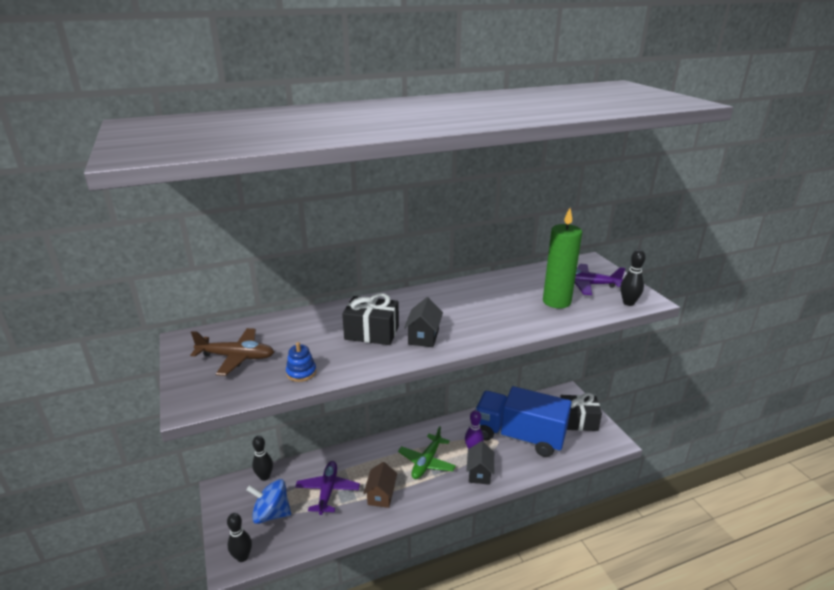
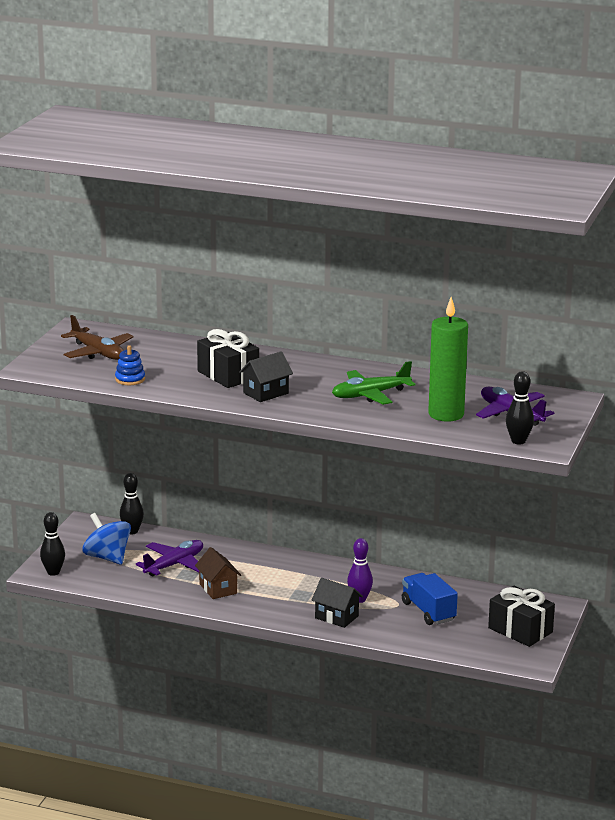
camera: 40 degrees right, 5 degrees down
brown house [363,462,397,508] -> brown house turned 75 degrees counterclockwise [195,547,241,599]
green plane [398,426,456,479] -> green plane moved to [332,361,415,405]
black house [466,441,494,485] -> black house turned 75 degrees clockwise [312,578,363,628]
blue truck [475,386,572,457] -> blue truck [402,573,458,625], size x0.53

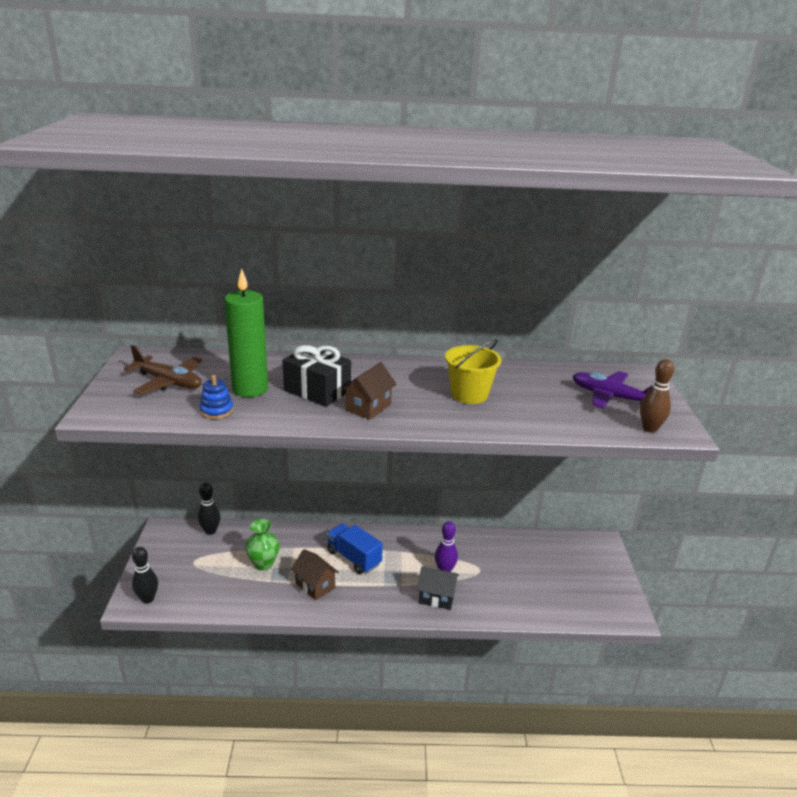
camera: 20 degrees left, 5 degrees up
blue spinning top [82,513,131,565] -> none
purple plane [136,540,203,577] -> green vase [245,519,280,571]
black house [239,351,293,402] -> brown house [341,362,397,420]
green plane [332,361,415,405] -> yellow bucket [445,339,502,404]
blue truck [402,573,458,625] -> blue truck moved to [327,523,383,574]
green candle [428,297,468,422] -> green candle moved to [224,268,268,397]
black gift [488,586,555,647] -> none
black bowling pin [506,371,534,445] -> brown bowling pin [640,359,674,433]

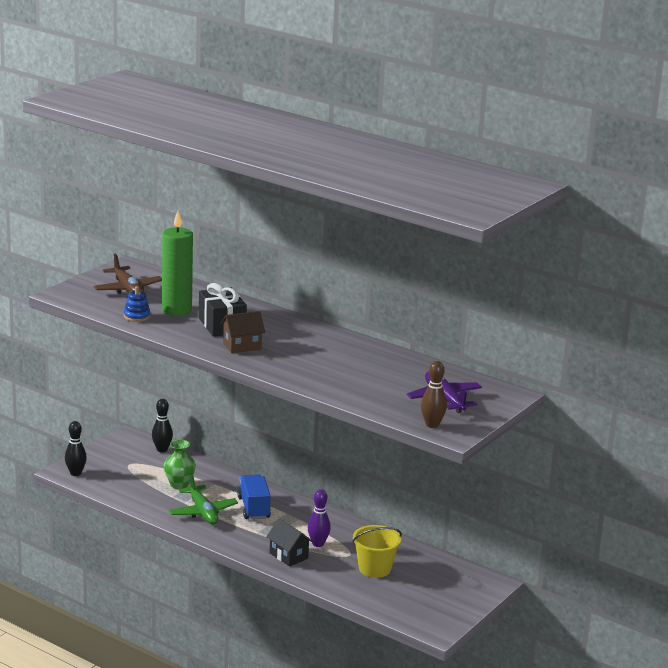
camera: 35 degrees right, 5 degrees down
brown house [291,549,339,600] -> green plane [169,473,238,525]
yellow bucket [445,339,502,404] -> yellow bucket moved to [353,525,402,578]

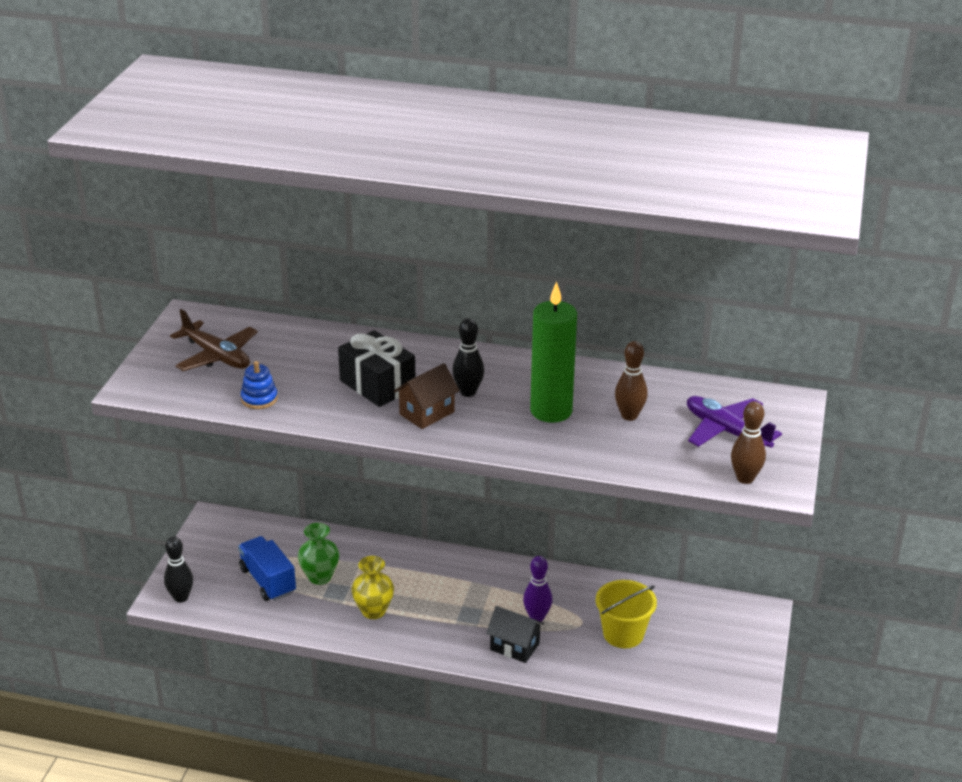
camera: 20 degrees left, 10 degrees up
black bowling pin [152,399,173,452] -> black bowling pin moved to [452,318,484,397]
green candle [162,211,193,316] -> green candle moved to [530,281,577,423]
green plane [169,473,238,525] -> yellow vase [351,556,394,619]
blue truck [237,474,271,520] -> blue truck moved to [238,536,296,601]
none -> brown bowling pin [615,341,648,421]

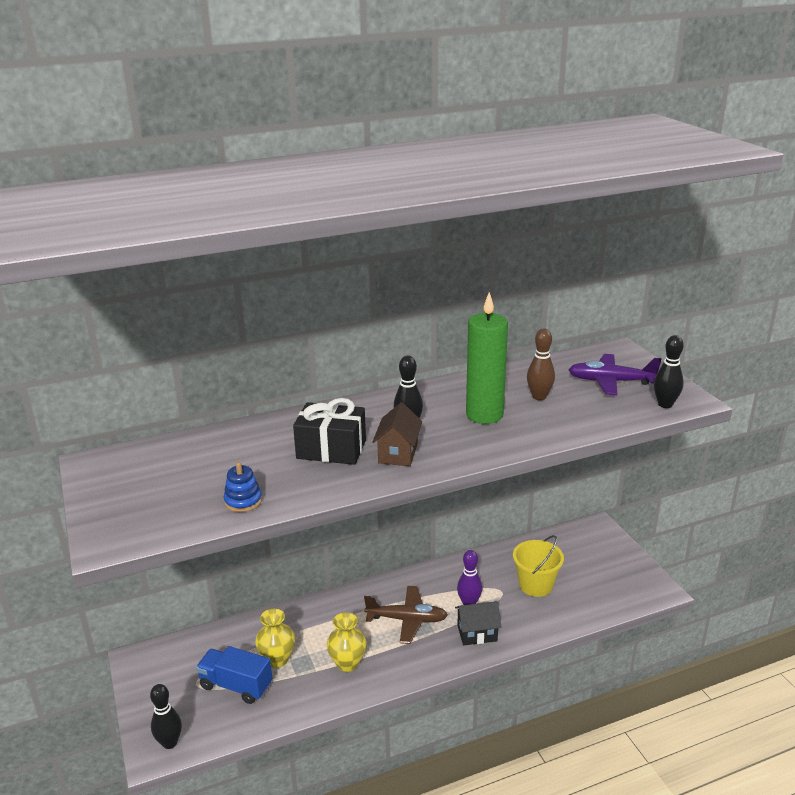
camera: 35 degrees left, 5 degrees down
brown plane [170,309,258,371] -> brown plane moved to [364,586,448,644]
green vase [298,523,339,585] -> yellow vase [255,609,295,668]
brown bowling pin [731,401,766,484] -> black bowling pin [654,335,684,408]

